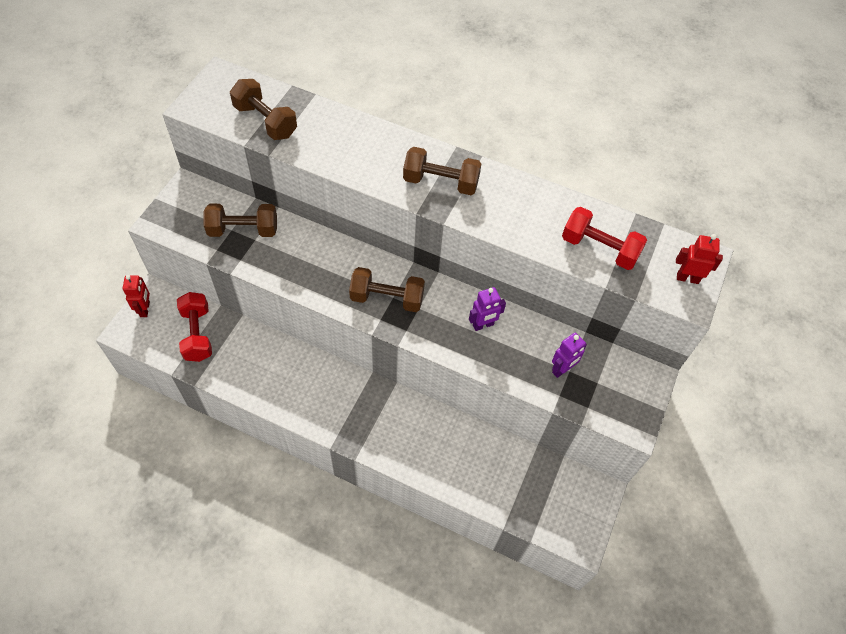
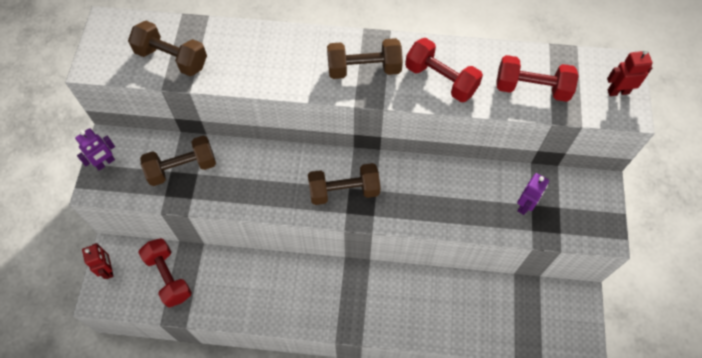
camera: 15 degrees left, 5 degrees up
purple robot [469,287,506,331] -> purple robot moved to [75,128,115,170]
none -> red dumbbell [405,38,483,102]

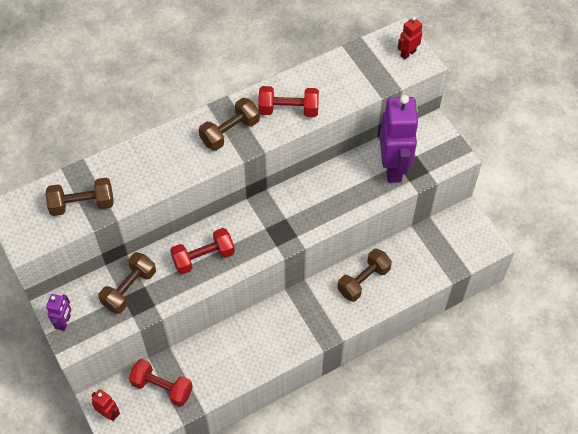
camera: 35 degrees left, 5 degrees down
brown dumbbell [308,163,381,205] -> brown dumbbell moved to [337,249,392,302]
red dumbbell [496,55,579,102] -> red dumbbell moved to [170,228,235,274]
purple robot [517,173,549,215] -> purple robot [380,95,419,183], size x2.19

